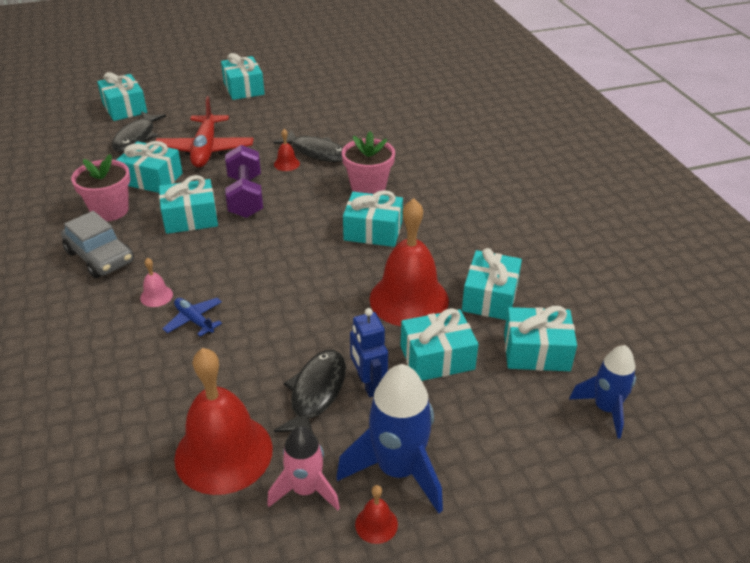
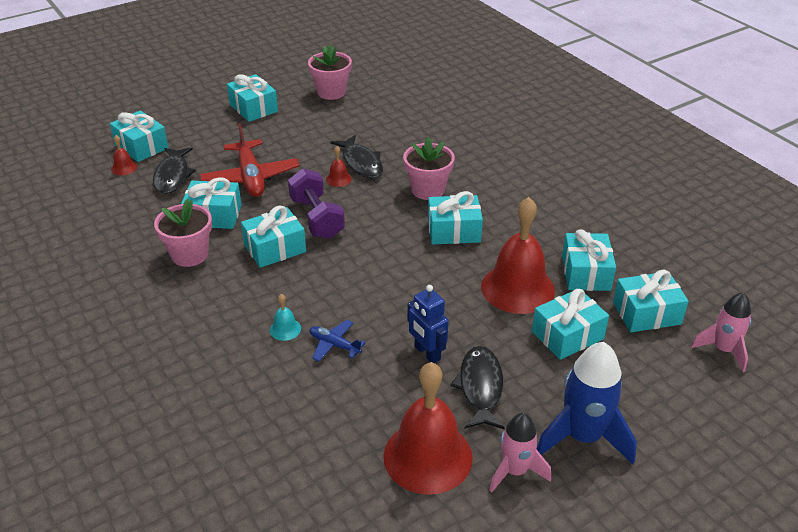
camera: 15 degrees left, 0 degrees up
grey car [61,211,134,278] -> none
pink bell [140,258,173,307] -> turquoise bell [270,294,301,341]
black fish [274,130,343,162] -> black fish turned 45 degrees clockwise [331,135,383,179]
blue robot [350,308,388,397] -> blue robot moved to [407,285,449,363]
red bell [355,485,398,544] -> red bell moved to [111,135,137,175]
blue rocket [569,345,636,439] -> pink rocket [691,292,751,372]
none -> pink flower pot [308,44,352,100]

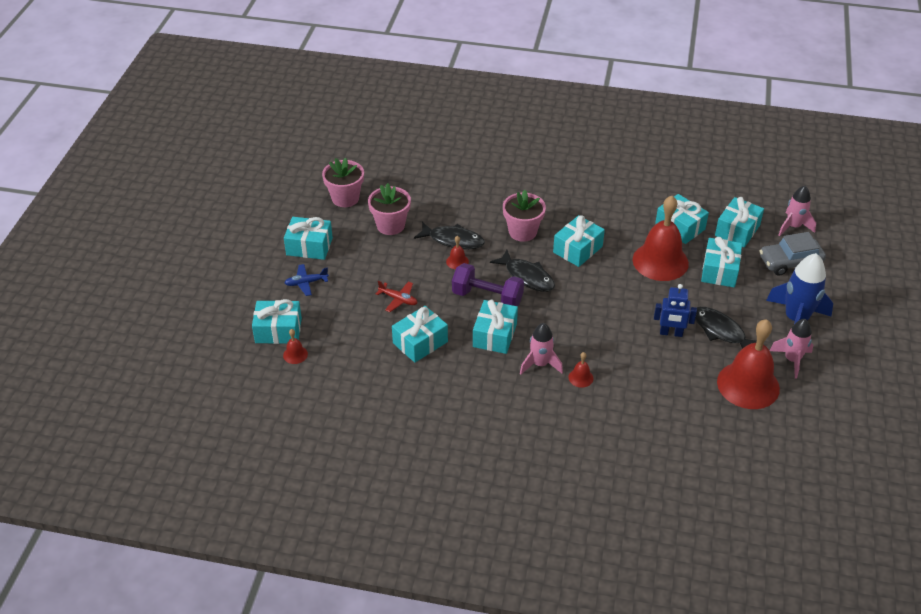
camera: 45 degrees left, 5 degrees up
black fish [153,147,196,194] -> black fish moved to [490,250,555,292]
pink flower pot [154,199,212,267] -> pink flower pot moved to [368,183,411,235]
red plane [200,123,300,197] -> red plane [376,280,417,312], size x0.51
turquoise bell [270,294,301,341] -> red bell [568,352,593,388]
blue plane [310,320,366,362] -> blue plane moved to [285,264,329,296]
none -> pink rocket [520,323,563,374]
none -> grey car [760,232,826,276]

